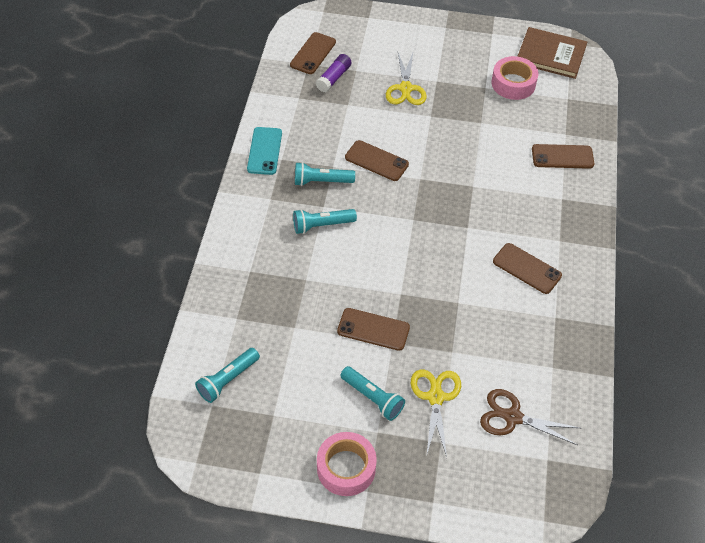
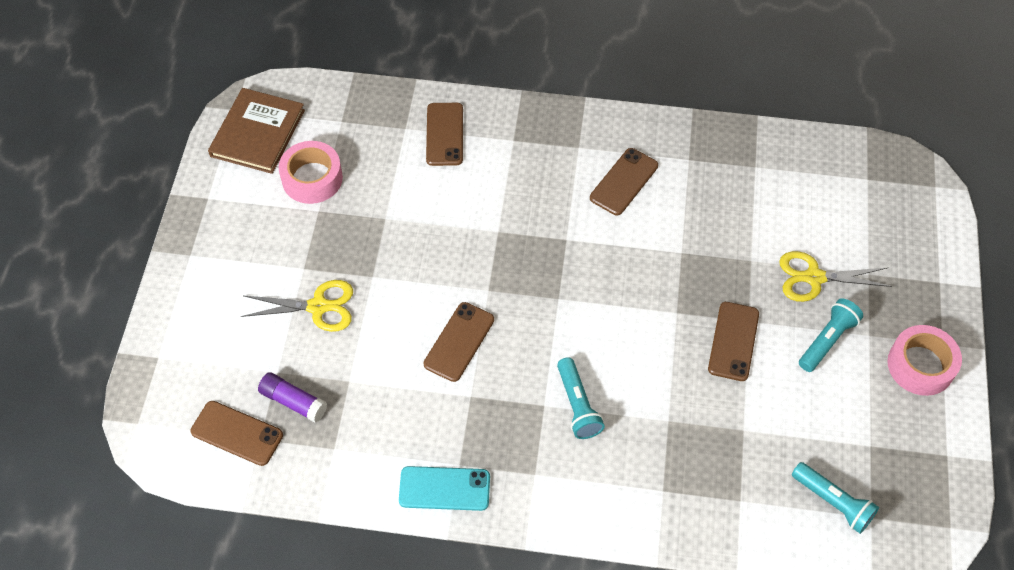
camera: 90 degrees left, 5 degrees up
turquoise flashlight [295,162,355,186] -> none
brown scissors [480,389,580,445] -> none

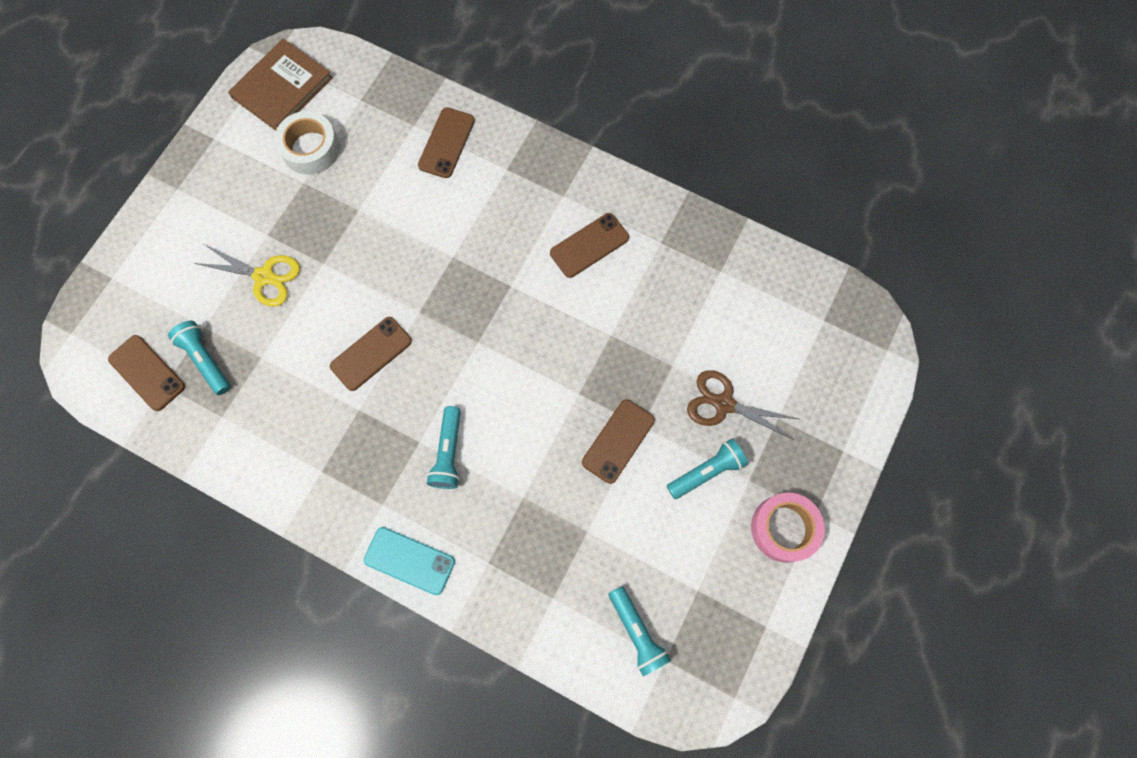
camera: 20 degrees right, 15 degrees up
purple glue stick [258,372,327,423] -> turquoise flashlight [168,321,230,395]
pink tape [279,141,343,204] -> white tape [274,111,340,175]
turquoise phone [399,466,490,511] -> turquoise phone moved to [364,527,455,595]
yellow scissors [779,251,892,302] -> brown scissors [687,370,798,440]

